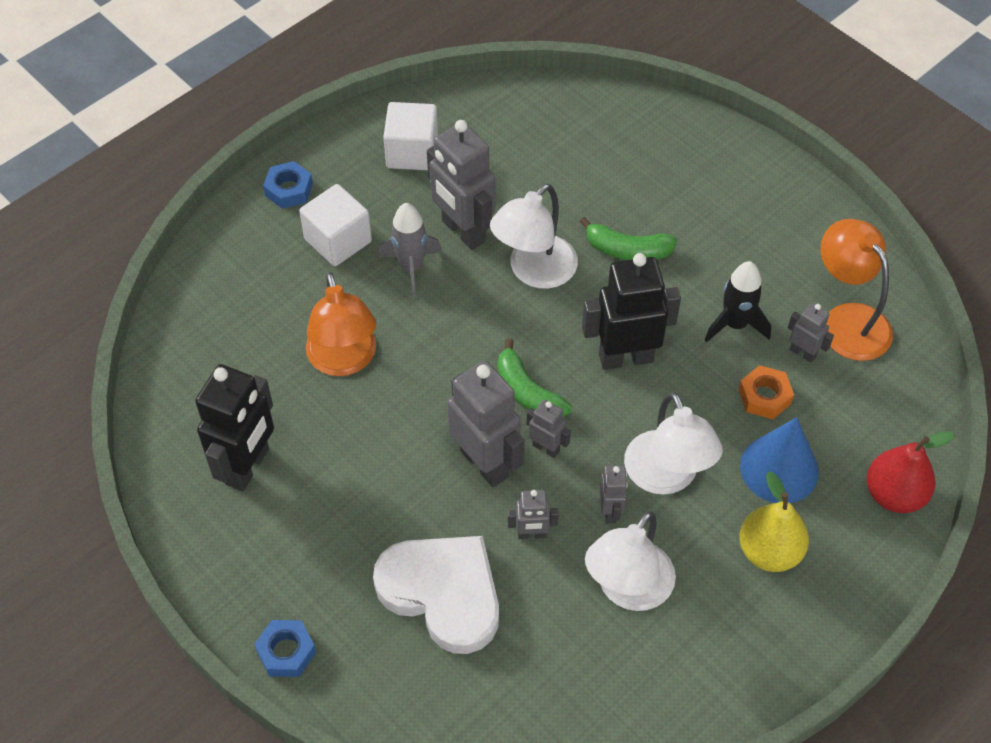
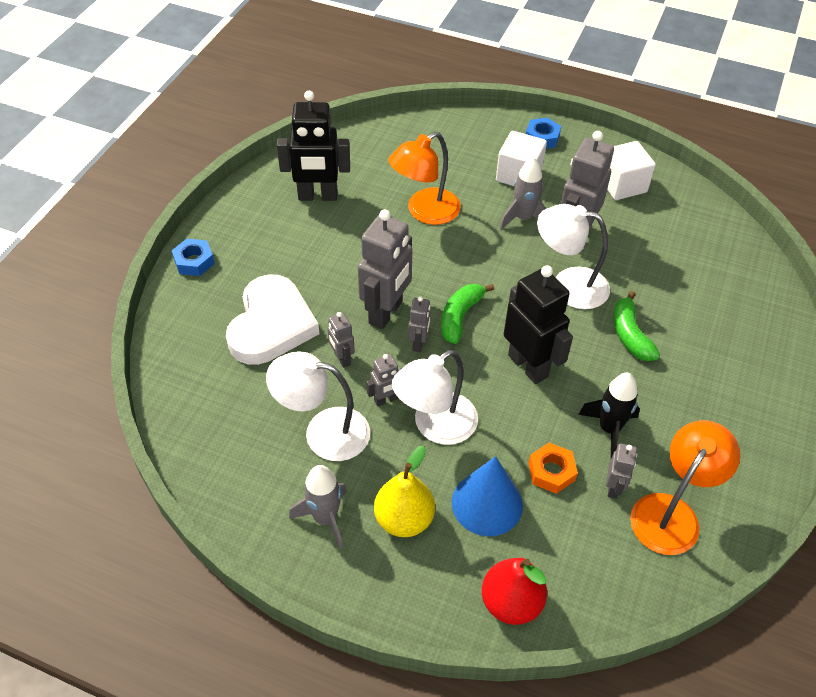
camera: 65 degrees right, 5 degrees down
none -> grey rocket [289,465,347,549]

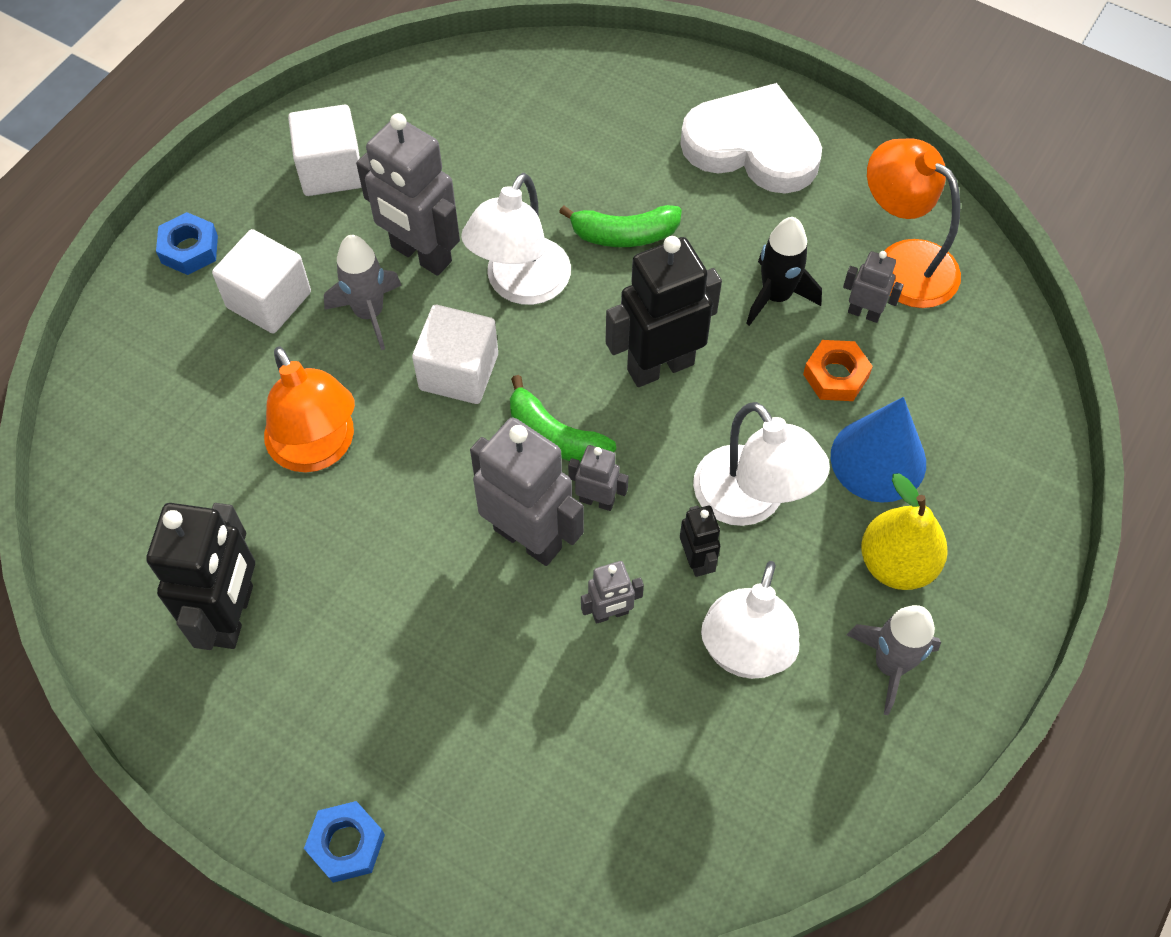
camera: 80 degrees left, 10 degrees up
white heart [226,274,319,365] -> white heart moved to [680,83,822,194]
grey robot [367,354,402,407] -> black robot [680,506,720,577]
red pear [482,558,547,625] -> none
none -> white cube [412,305,498,404]

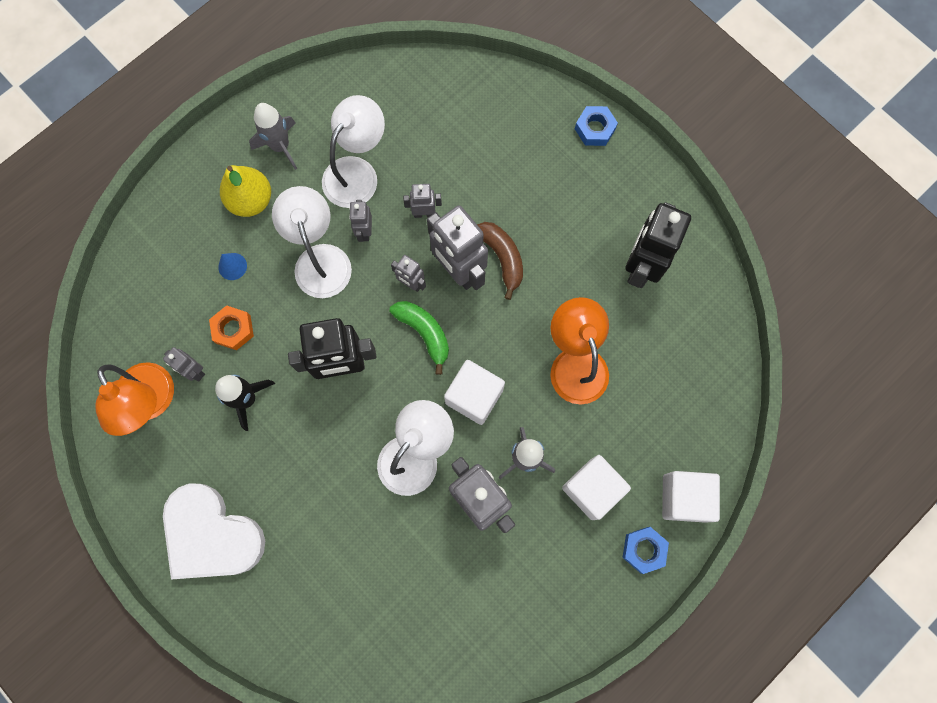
camera: 165 degrees left, 15 degrees up
white cube [288,105,362,196] -> white cube moved to [662,471,720,523]
green banana [559,205,682,247] -> none
black robot [680,506,720,577] -> grey robot [349,200,372,242]
blue cone [831,397,926,503] -> blue cone [218,253,247,280], size x0.48
none -> brown banana [477,222,523,300]

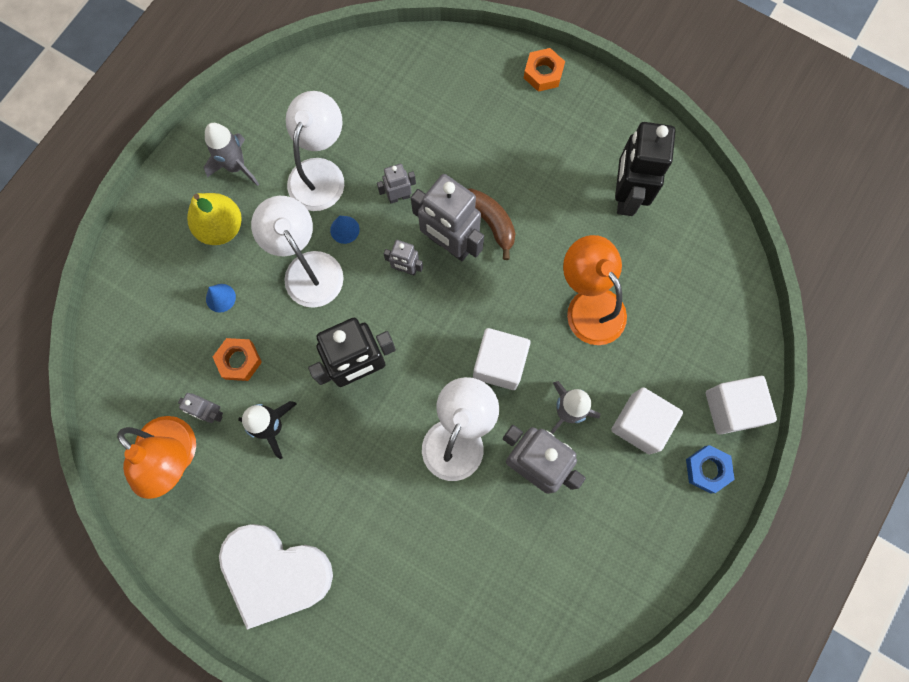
camera: 15 degrees left, 0 degrees up
grey robot [349,200,372,242] -> blue cone [330,216,360,244]
green banana [390,301,449,375] -> none
blue nut [575,106,618,146] -> orange nut [524,48,565,92]

